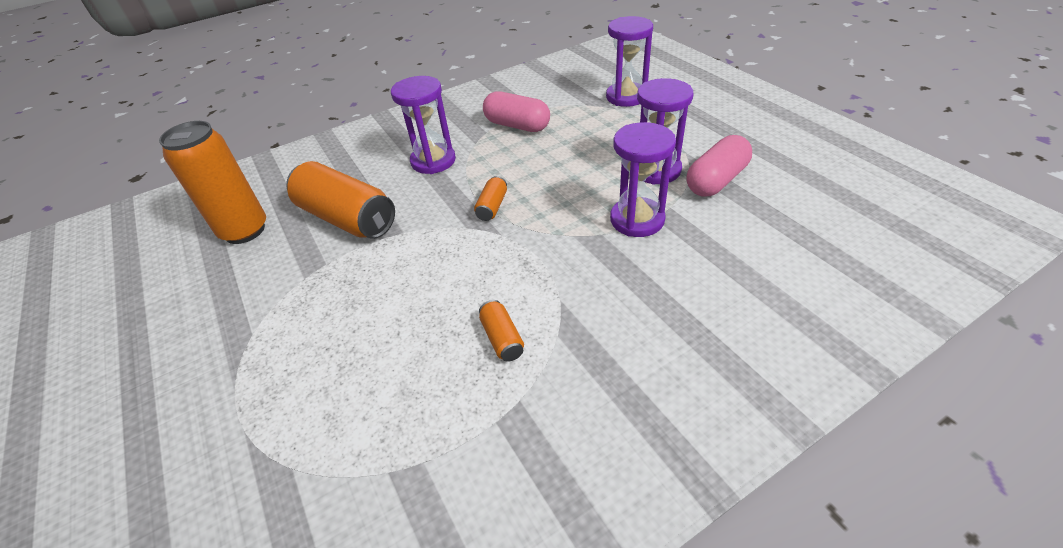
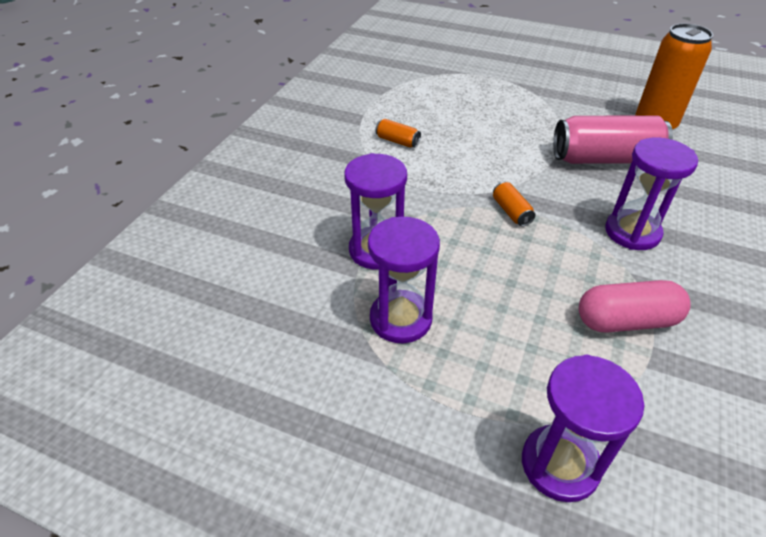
camera: 140 degrees right, 0 degrees up
orange can [286,161,395,239] -> pink can [553,115,673,164]
pink capsule [686,135,752,197] -> none

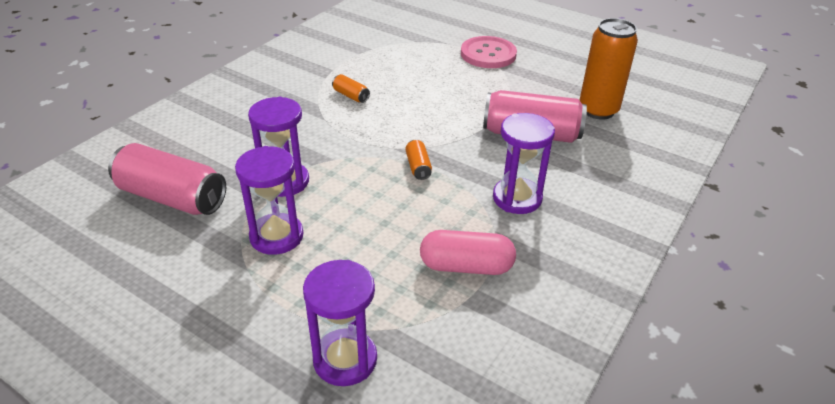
camera: 10 degrees right, 5 degrees down
none -> pink can [108,143,226,215]
none -> pink button [461,36,517,68]

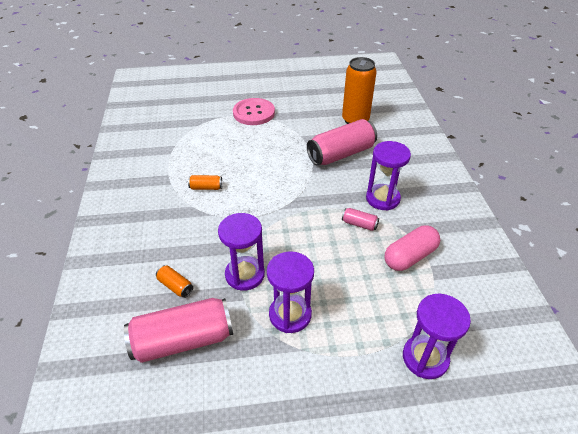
camera: 40 degrees left, 5 degrees up
orange can [405,140,432,180] -> orange can moved to [156,265,193,298]
none -> pink can [342,208,379,231]

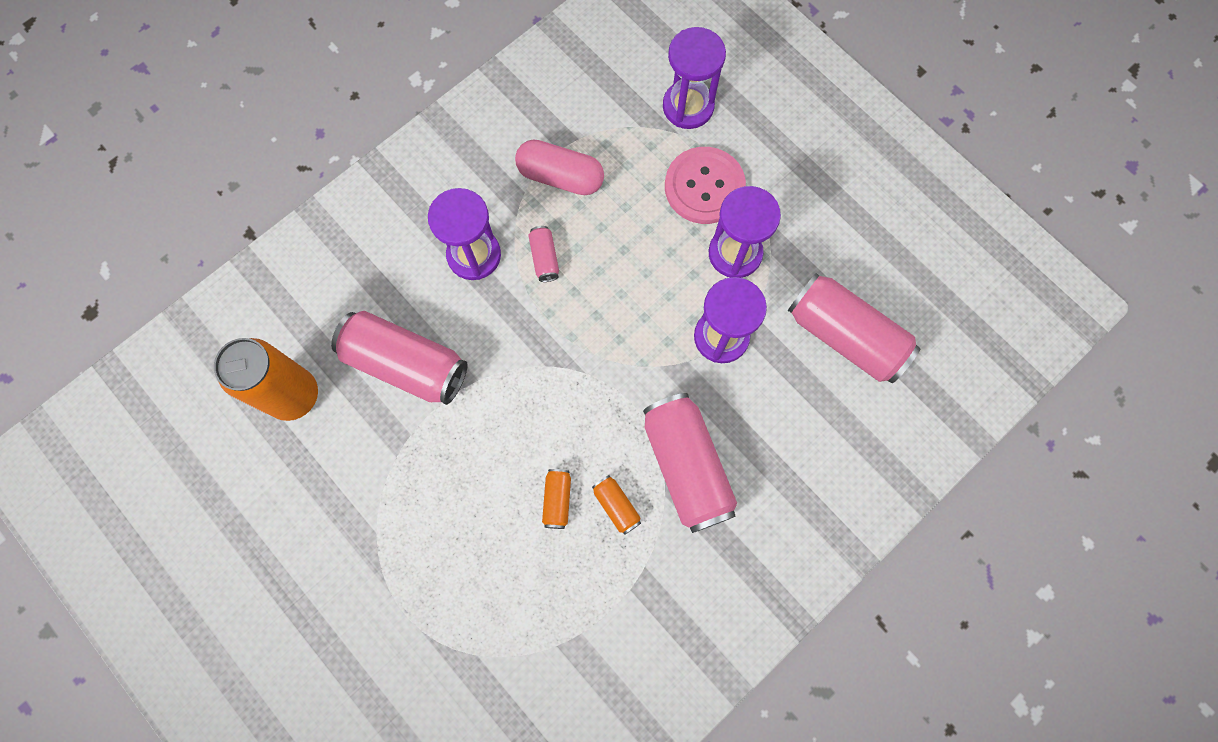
camera: 125 degrees left, 30 degrees up
orange can [156,265,193,298] -> orange can moved to [542,469,571,529]
pink button [233,98,275,125] -> pink button moved to [665,147,746,224]
none -> pink can [643,393,737,533]

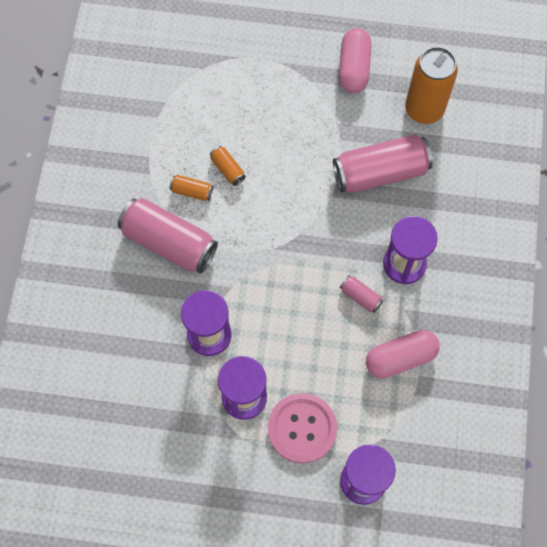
camera: 140 degrees right, 5 degrees down
pink can [788,273,921,383] -> none
none -> pink capsule [339,28,372,93]

